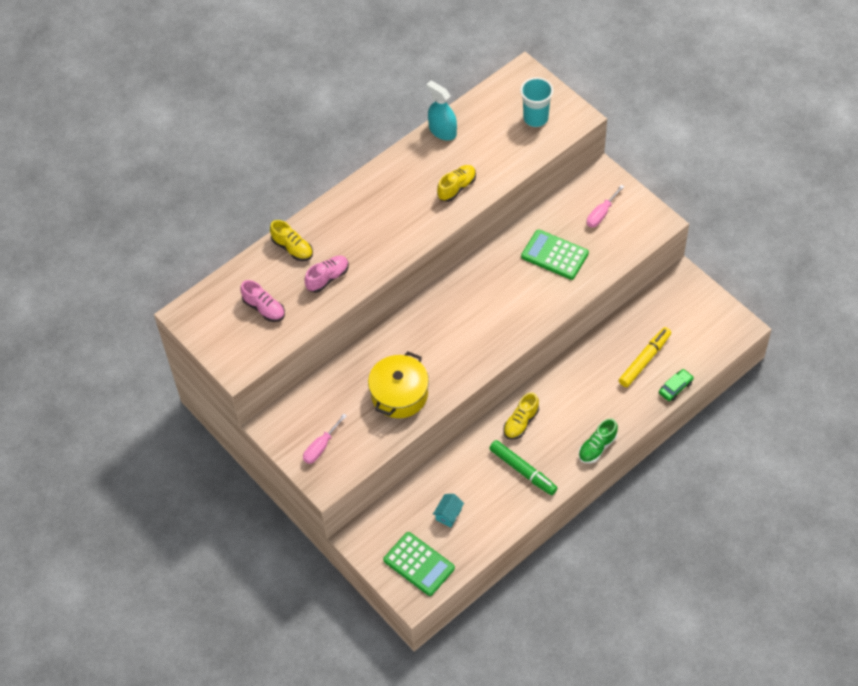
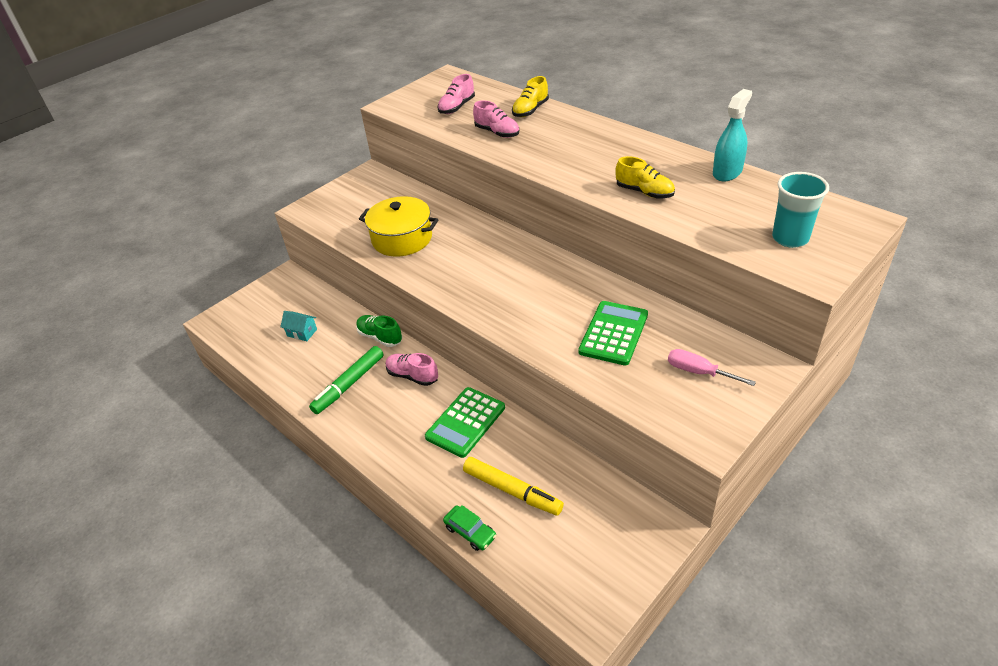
camera: 85 degrees right, 15 degrees down
pink screwdriver [303,414,347,464] -> none
green calculator [383,532,455,596] -> green calculator moved to [425,387,505,458]
yellow shoe [503,392,539,440] -> pink shoe [386,353,438,386]
green shoe [578,418,618,463] -> green shoe moved to [356,315,403,347]

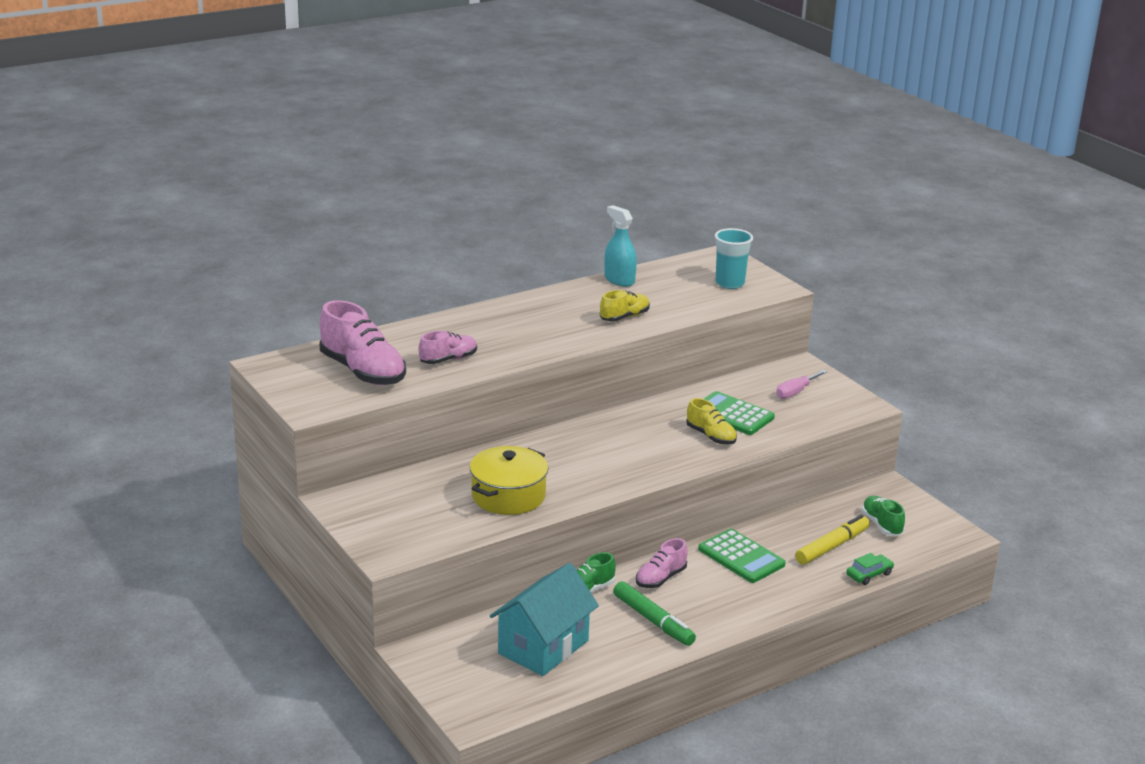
camera: 80 degrees left, 15 degrees down
turquoise house [280,311,317,341] -> turquoise house [490,563,599,676], size x2.40
pink shoe [437,74,475,114] -> pink shoe [320,300,406,385], size x1.82
yellow shoe [512,76,549,117] -> yellow shoe moved to [686,398,737,445]
none -> green shoe [862,496,905,536]

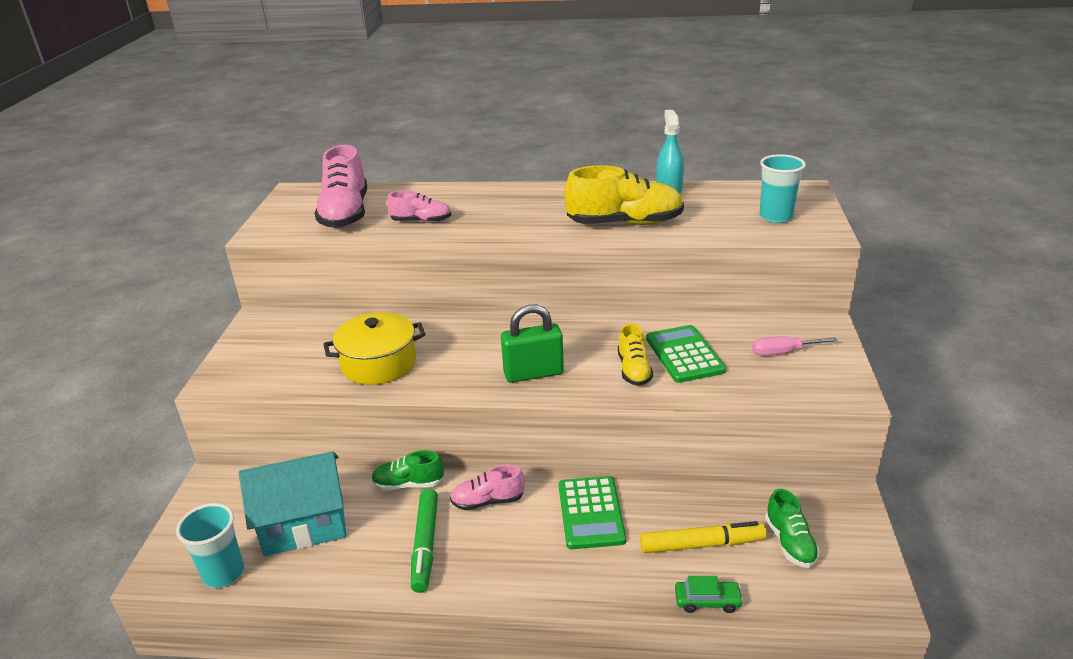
camera: 40 degrees right, 5 degrees up
yellow shoe [600,290,650,321] -> yellow shoe [564,165,684,225], size x1.82
green shoe [862,496,905,536] -> green shoe turned 150 degrees clockwise [765,489,820,568]
none -> turquoise cup [176,503,244,588]
none -> green padlock [501,304,564,383]

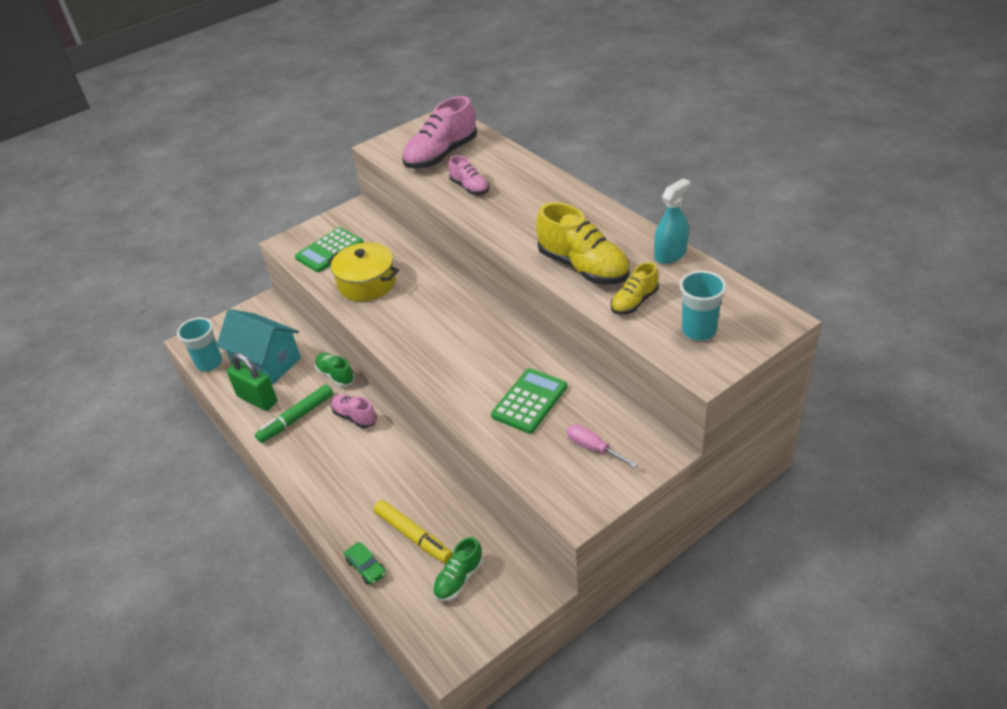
camera: 50 degrees right, 10 degrees up
green padlock [501,304,564,383] -> green padlock moved to [227,353,278,411]
green calculator [559,476,626,549] -> green calculator moved to [295,227,363,272]
yellow shoe [618,323,653,386] -> yellow shoe moved to [611,262,659,315]

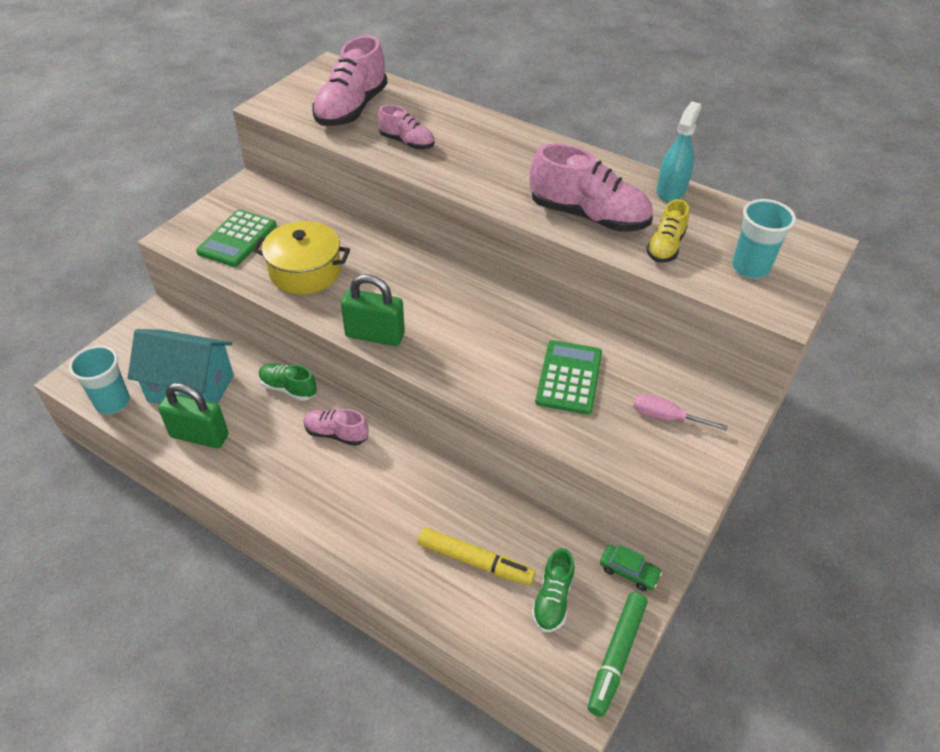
camera: 25 degrees left, 5 degrees up
green marker [255,384,333,443] -> green marker moved to [588,592,648,717]
green car [344,542,386,585] -> green car moved to [600,545,662,591]
yellow shoe [536,202,630,285] -> pink shoe [530,143,653,231]
none -> green padlock [341,274,405,346]

